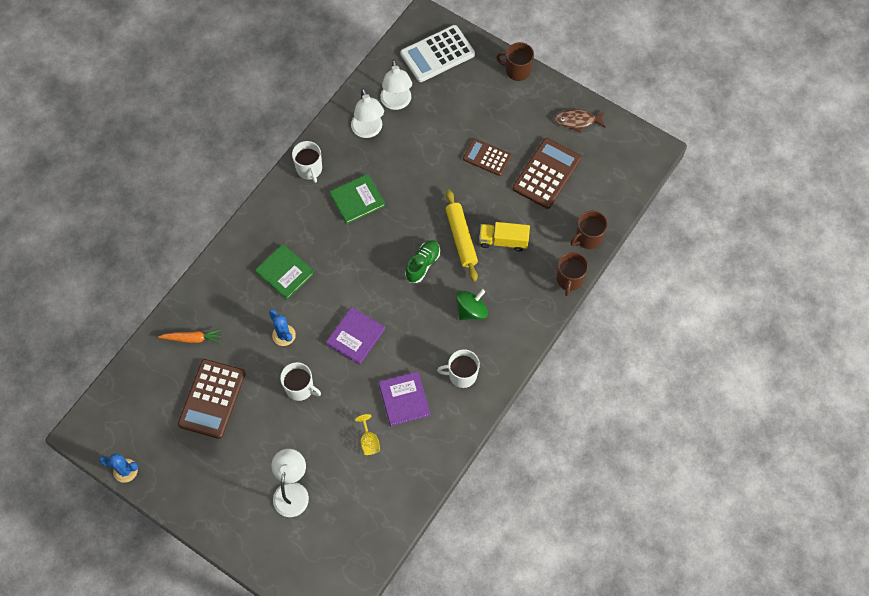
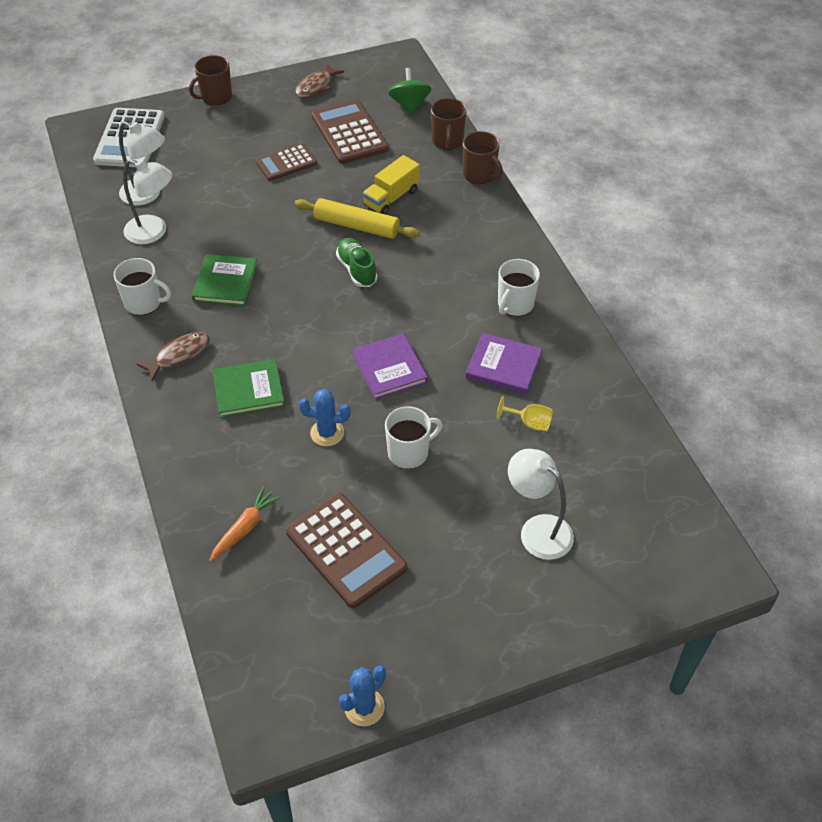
camera: 55 degrees left, 15 degrees down
green spinning top [456,289,488,320] -> green spinning top moved to [388,68,431,115]
none -> brown fish [137,332,210,381]

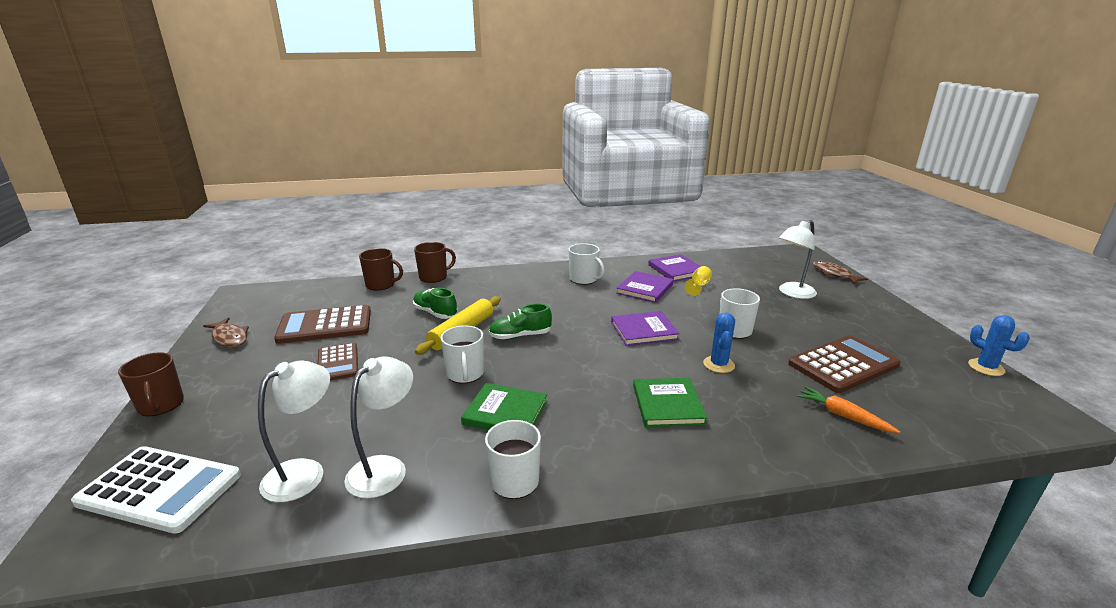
camera: 80 degrees left, 25 degrees down
brown fish [137,332,210,381] -> brown fish moved to [813,261,868,284]
yellow truck [363,155,420,215] -> green shoe [413,288,458,319]
green spinning top [388,68,431,115] -> none
none -> white mug [441,325,484,384]
none -> purple book [648,254,701,282]

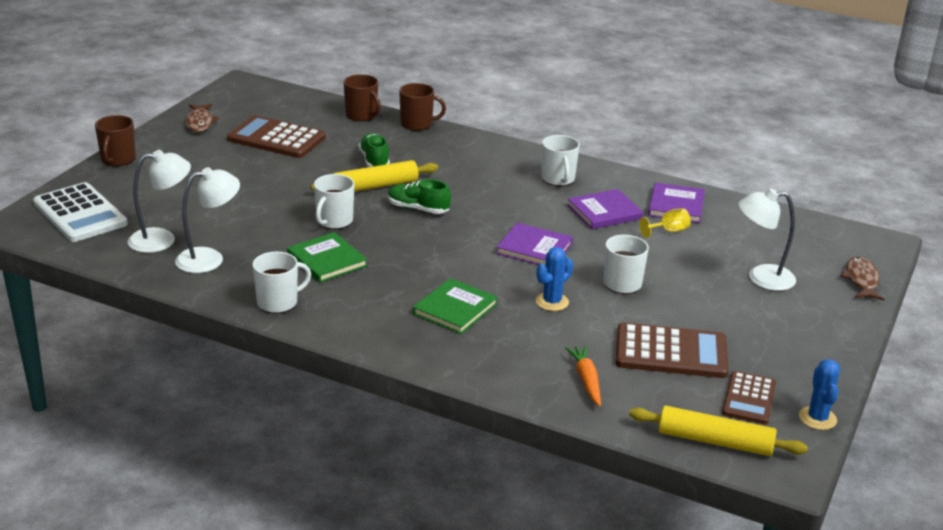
camera: 35 degrees right, 5 degrees up
brown calculator [317,343,358,381] -> brown calculator moved to [722,371,776,424]
none -> yellow rolling pin [629,406,808,456]

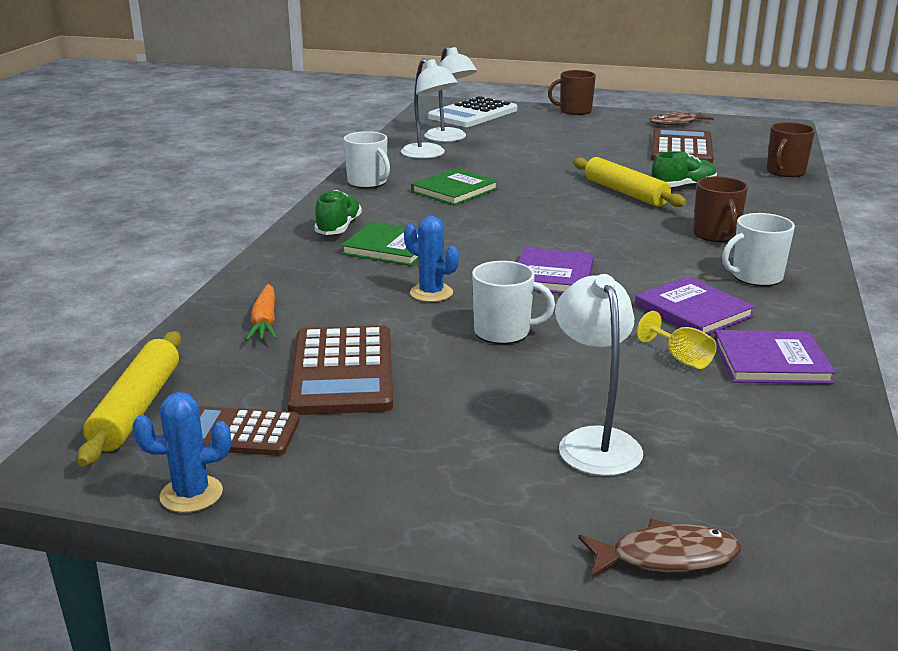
camera: 80 degrees right, 5 degrees down
white mug [314,174,354,229] -> none
green shoe [388,179,451,214] -> green shoe moved to [314,190,362,235]
brown mug [399,83,446,131] -> brown mug moved to [693,176,748,242]
orange carrot [565,345,601,407] -> orange carrot turned 105 degrees clockwise [246,284,277,341]

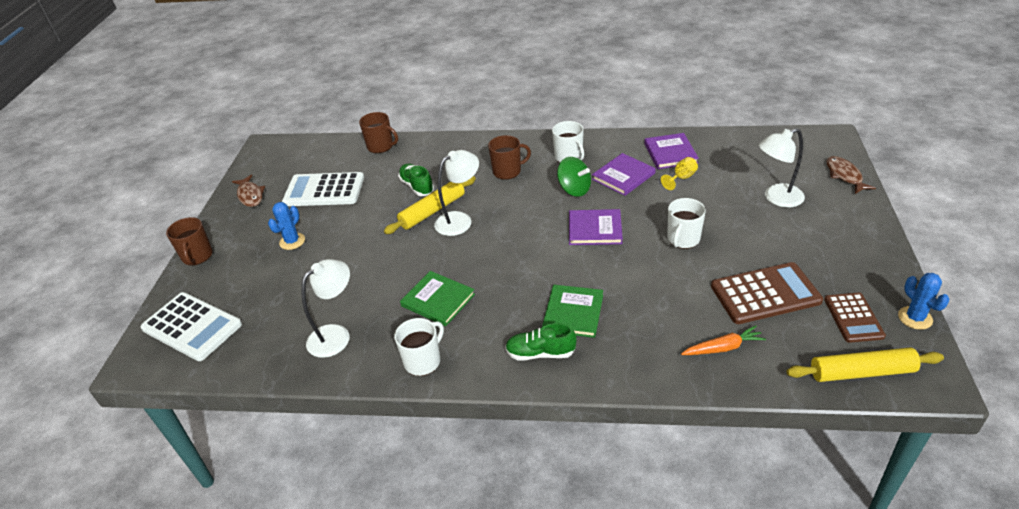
camera: 95 degrees left, 15 degrees up
blue cactus [404,216,459,302] -> blue cactus moved to [268,202,305,250]
white lamp [424,46,477,142] -> white lamp moved to [434,150,479,236]
white mug [472,261,555,344] -> white mug turned 150 degrees counterclockwise [667,198,706,249]
brown calculator [651,128,714,164] -> white calculator [282,172,364,206]
none -> green spinning top [557,157,591,197]

